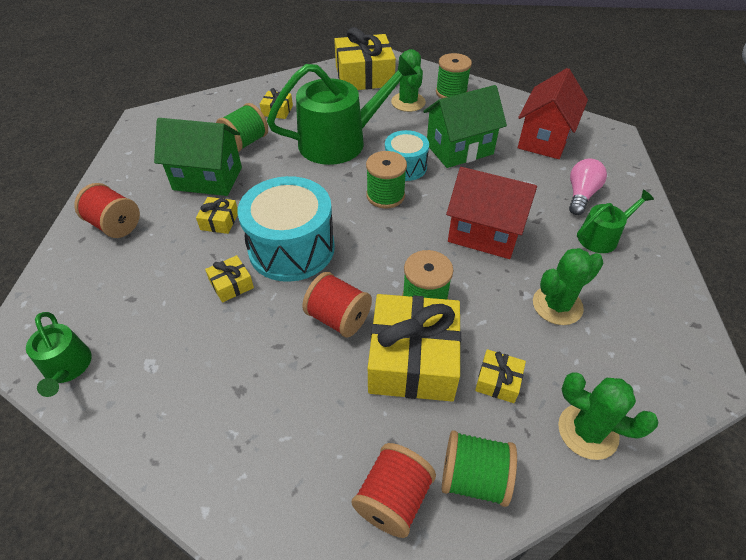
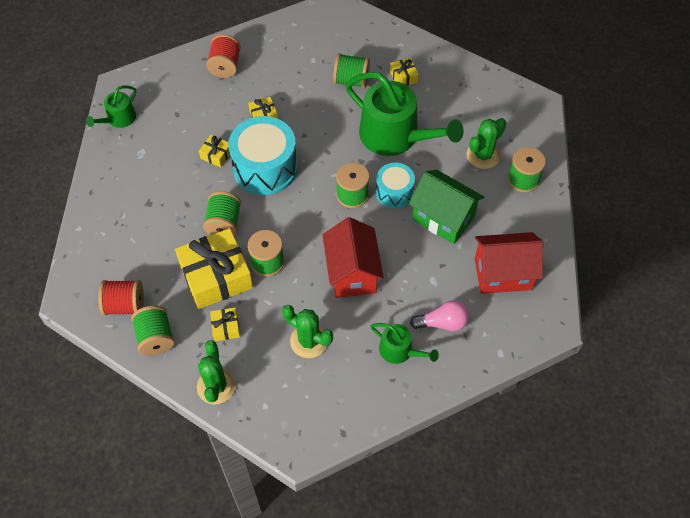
camera: 60 degrees right, 10 degrees up
green house [154,118,242,196] -> none
red spool [302,272,372,338] -> green spool [203,191,241,235]
yellow gift [334,27,396,90] -> none

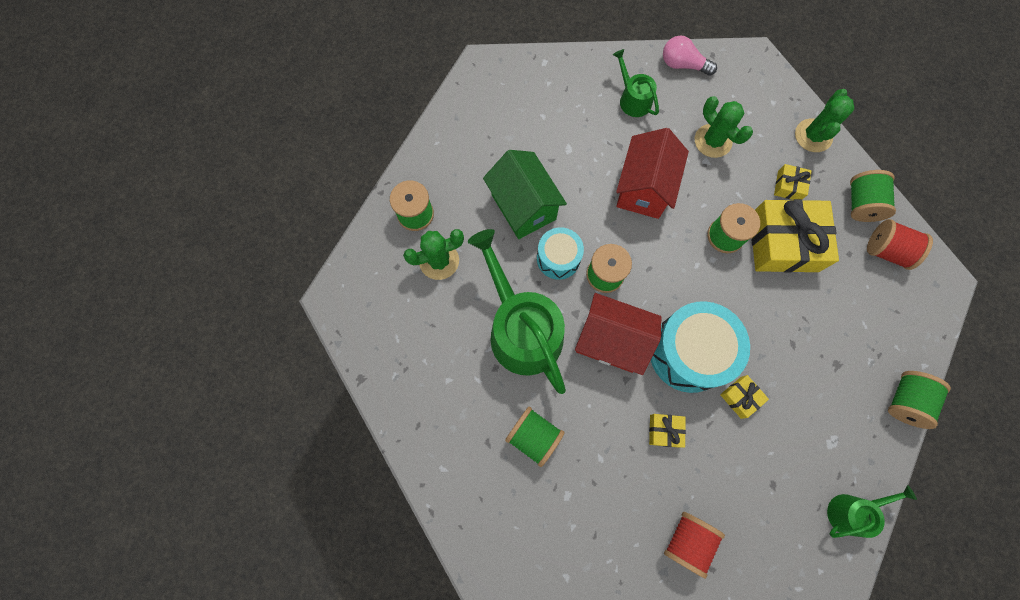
camera: 155 degrees left, 15 degrees up
green spool [203,191,241,235] -> green spool moved to [888,371,951,429]
yellow gift [390,58,419,85] -> none
pink light bulb [410,300,469,331] -> pink light bulb moved to [663,36,717,76]
red house [475,232,543,294] -> red house moved to [575,293,661,375]

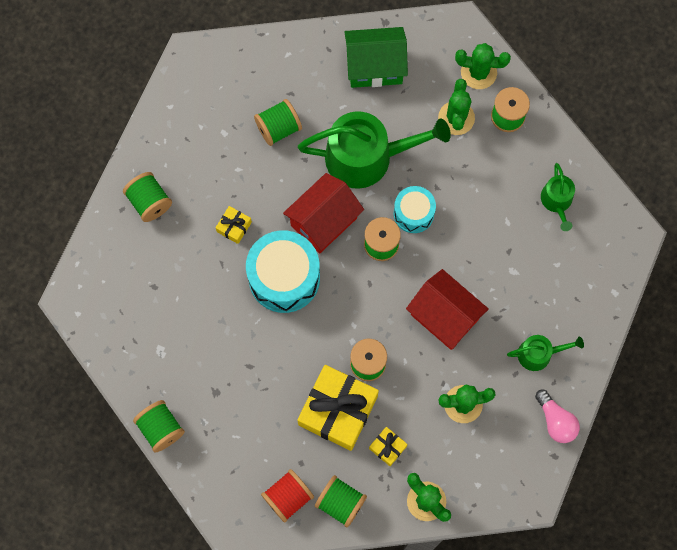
camera: 115 degrees right, 0 degrees up
green house [483,150,567,239] -> green house moved to [344,27,408,88]
pink light bulb [663,36,717,76] -> pink light bulb turned 105 degrees clockwise [535,390,580,443]
red spool [664,512,725,579] -> green spool [123,172,172,222]
yellow gift [720,375,769,419] -> none
green watering can [827,485,917,538] -> green watering can moved to [541,163,575,231]
none -> green cactus [455,43,511,89]

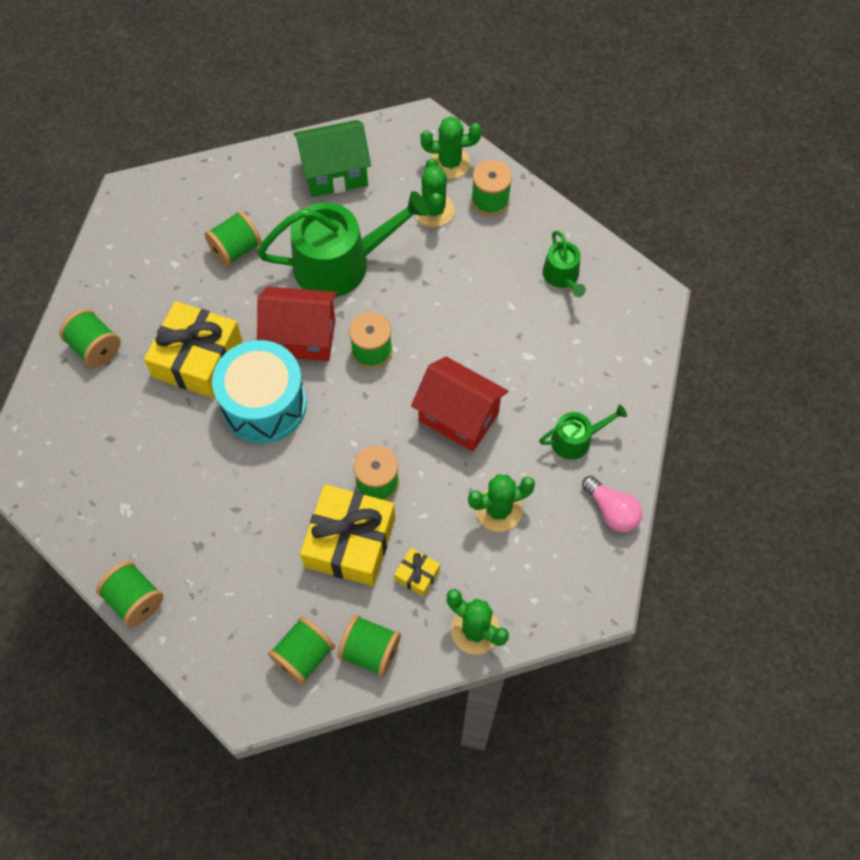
camera: 10 degrees left, 10 degrees down
yellow gift [215,206,252,244] -> yellow gift [144,301,243,398], size x2.25
red spool [261,469,314,523] -> green spool [268,616,335,685]
red house [283,173,364,254] -> red house turned 60 degrees clockwise [257,286,337,361]
turquoise drum [394,186,436,233] -> none

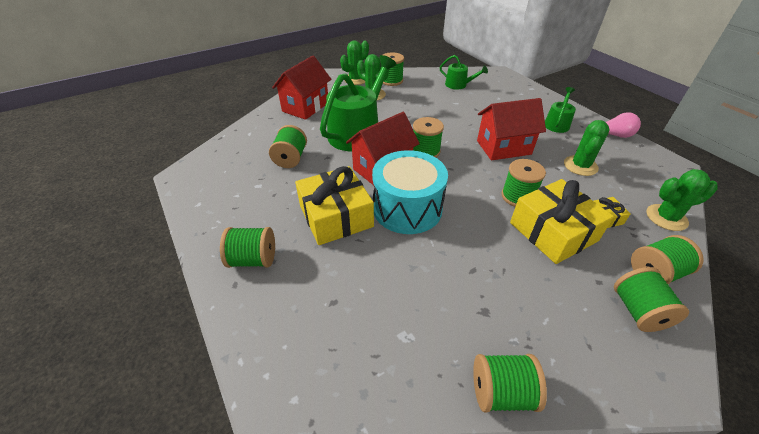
camera: 45 degrees left, 20 degrees down
green house [294,120,371,197] -> red house [272,55,331,120]

